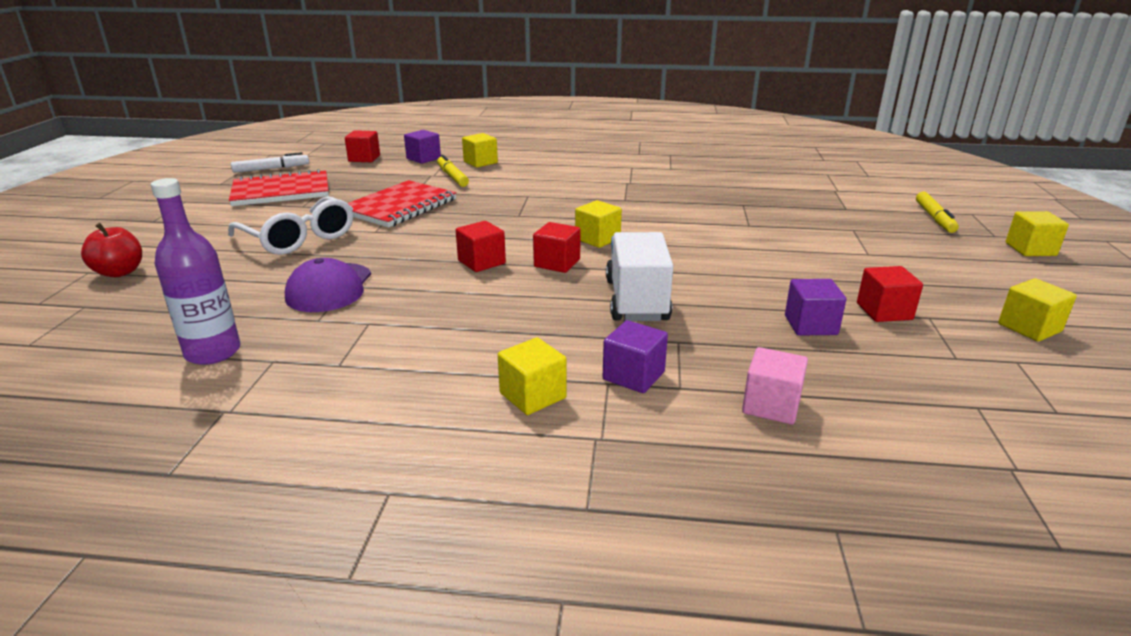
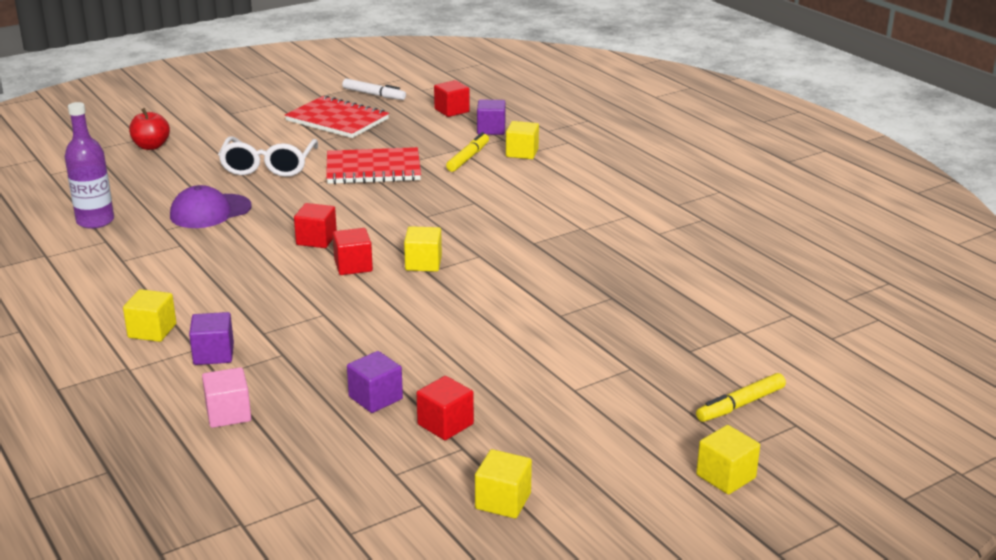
camera: 50 degrees right, 0 degrees up
white truck [606,232,673,321] -> none

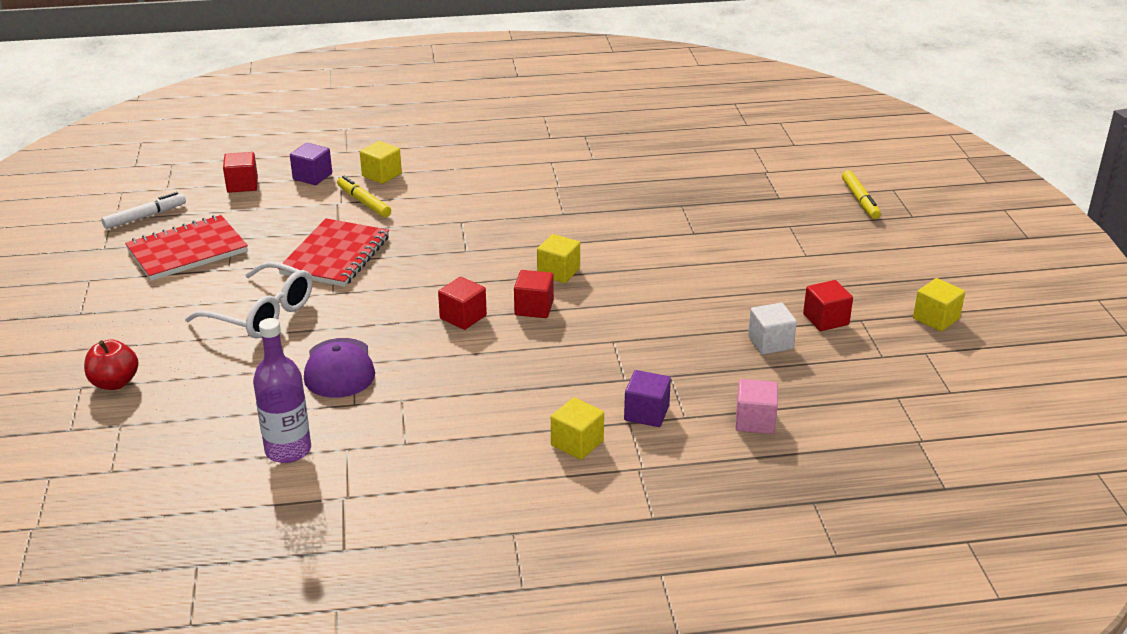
camera: 65 degrees left, 5 degrees up
purple cube [347,351,403,413] -> white cube [748,303,797,355]
yellow cube [696,425,760,494] -> none

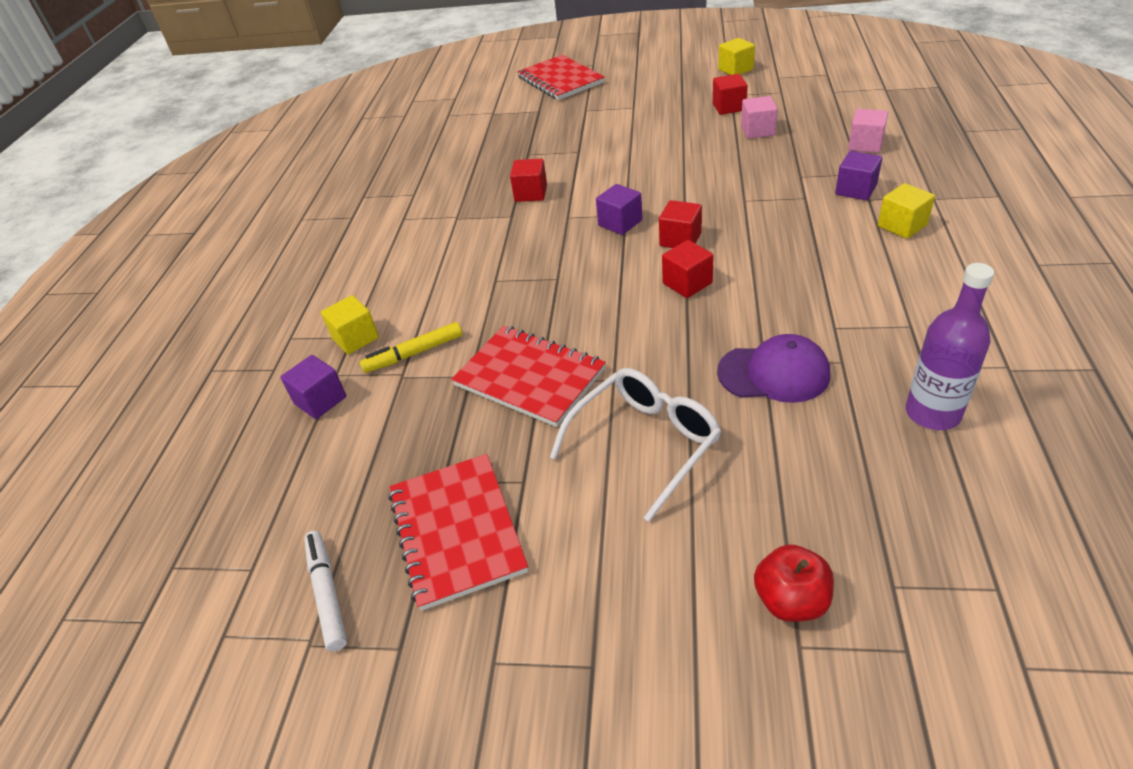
camera: 70 degrees left, 10 degrees up
red cube [223,152,258,193] -> red cube moved to [510,159,547,202]
yellow cube [537,234,580,283] -> purple cube [596,184,642,235]
white cube [748,303,797,355] -> pink cube [741,96,778,139]
yellow marker [842,170,881,219] -> red notebook [517,55,605,100]

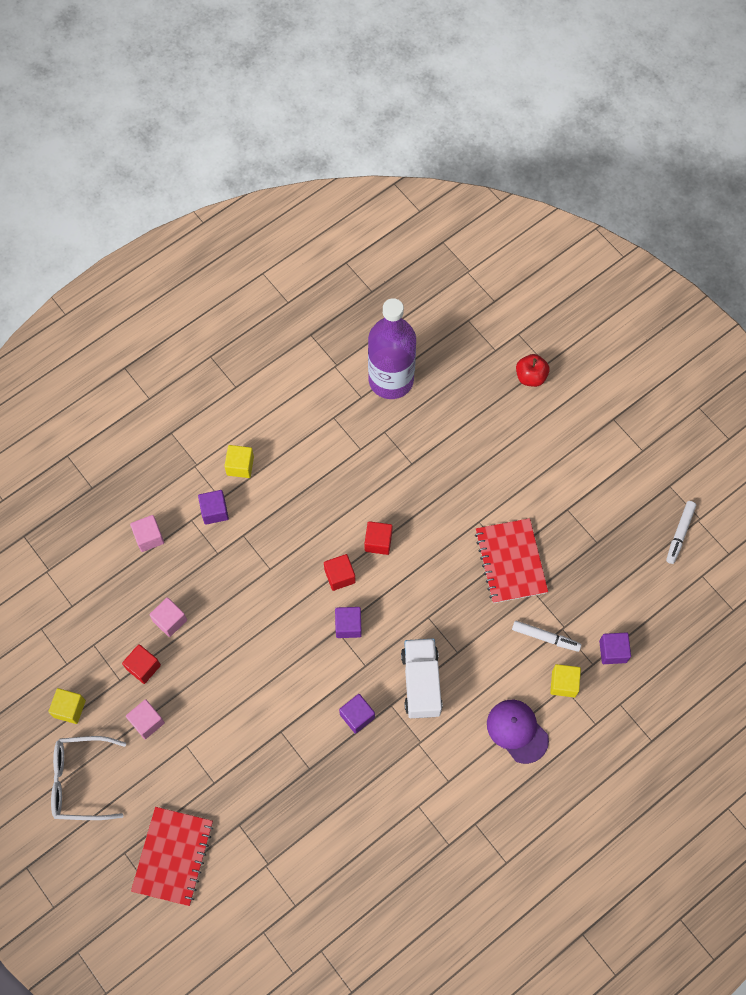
camera: 140 degrees left, 25 degrees up
yellow marker [360,322,462,373] -> white marker [512,621,581,652]
red notebook [388,454,528,611] -> none
red cube [510,159,547,202] -> purple cube [339,694,375,734]
white glasses [550,368,721,522] -> white glasses moved to [51,736,126,820]
purple cap [717,334,830,403] -> purple cap moved to [487,700,549,764]
purple bottle [906,263,994,430] -> purple bottle [368,298,416,399], size x1.64
none -> pink cube [126,699,165,739]
none -> white truck [401,639,443,718]

